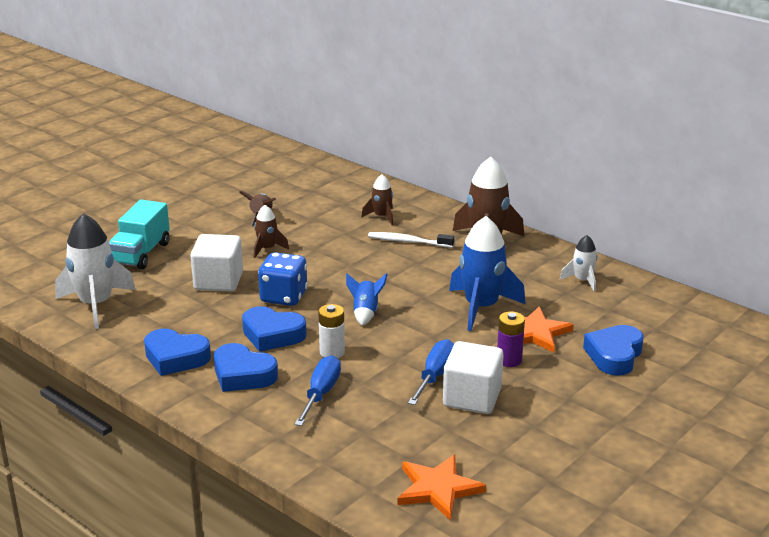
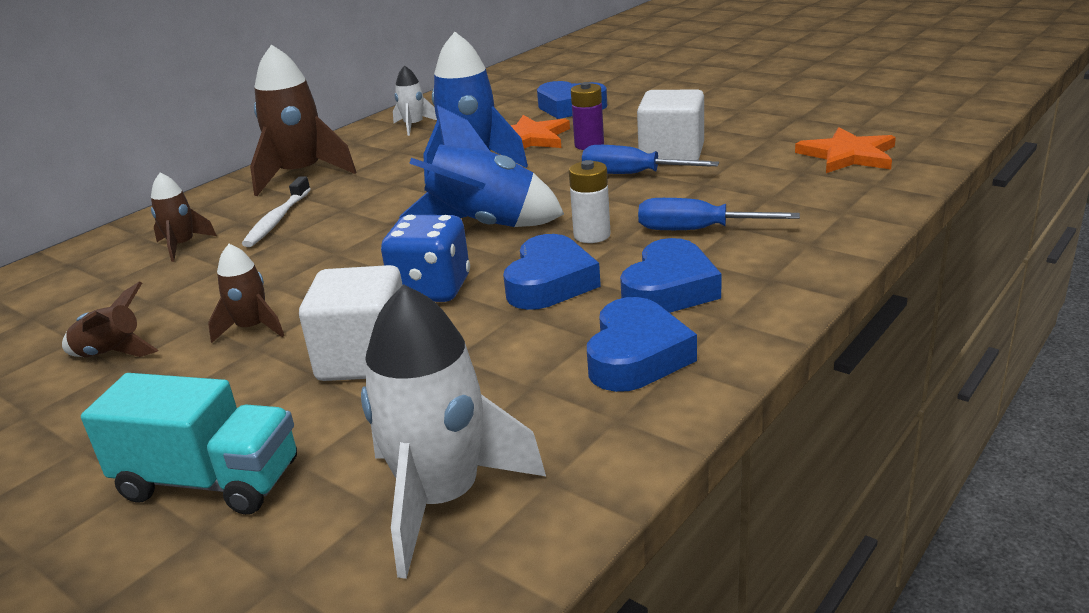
camera: 90 degrees left, 0 degrees up
blue rocket [346,273,388,326] -> blue rocket [399,105,564,227], size x1.91

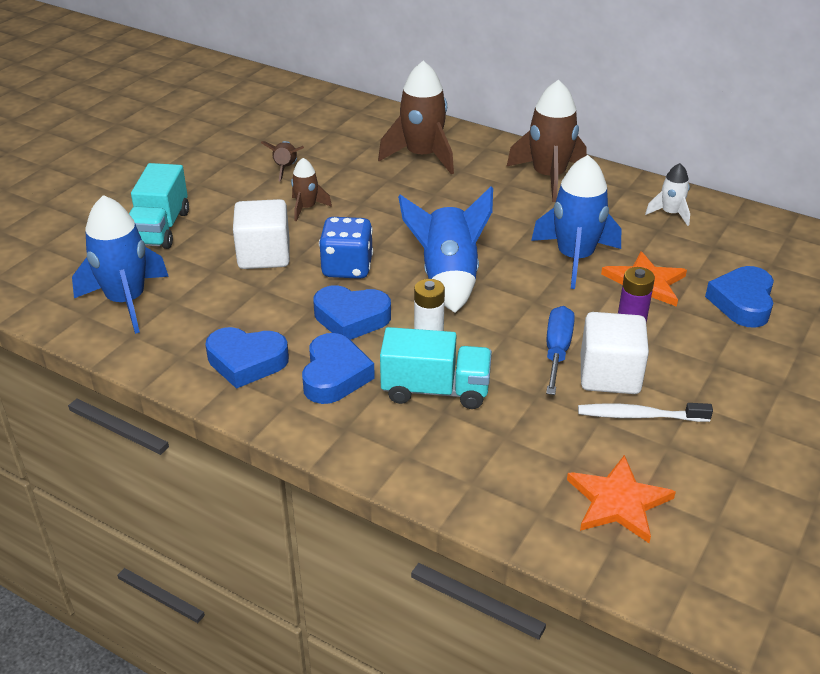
camera: 80 degrees right, 10 degrees up
brown rocket [151,173,217,262] -> brown rocket [378,61,454,174], size x1.91
white toothbrush [242,177,311,247] -> white toothbrush moved to [578,403,713,422]
white rocket [361,284,546,579] -> blue rocket [72,195,169,334]
blue heart [620,238,722,313] -> blue heart turned 105 degrees counterclockwise [302,333,375,404]
blue screwdriver [638,198,800,230] -> turquoise truck [380,327,492,409]

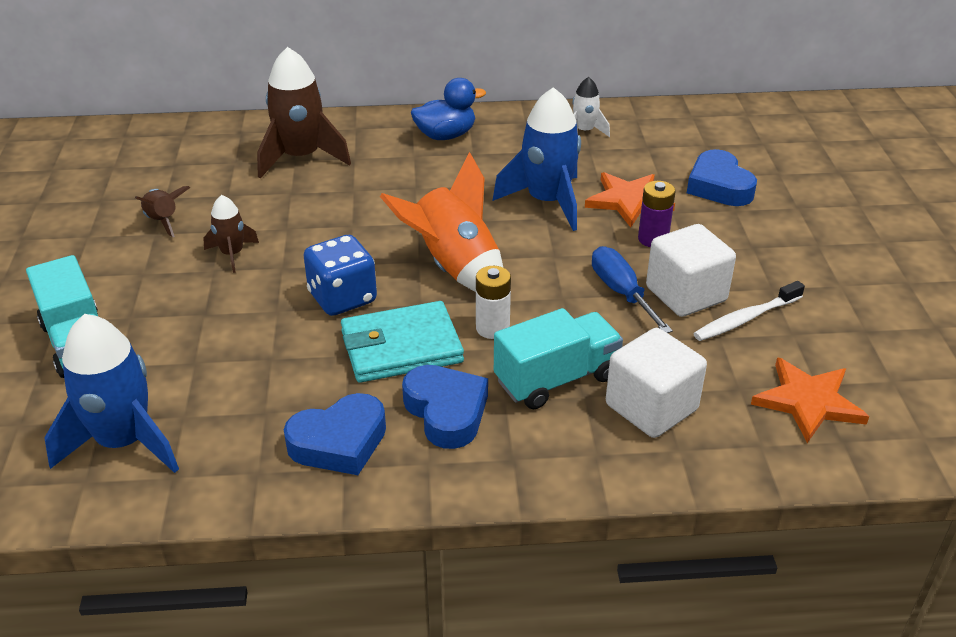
camera: 35 degrees left, 0 degrees up
white cube [233,199,290,269] -> white cube moved to [606,328,707,438]
blue heart [313,285,391,340] -> turquoise wallet [341,301,464,383]
blue rocket [398,186,493,313] -> orange rocket [380,152,503,292]
brown rocket [506,80,587,202] -> blue duck [411,78,486,140]

